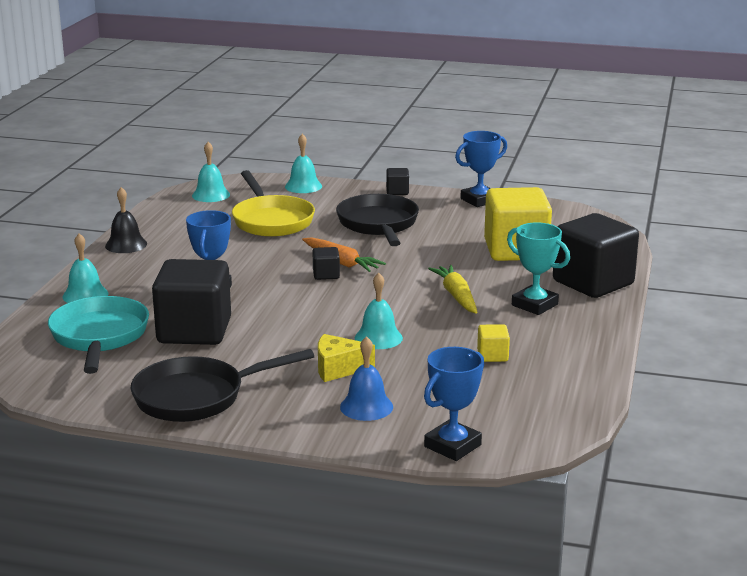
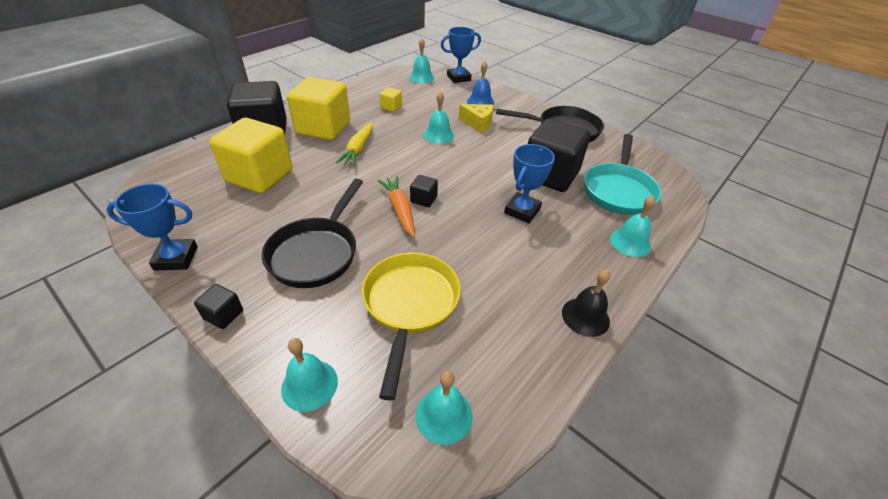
camera: 155 degrees left, 20 degrees up
turquoise trophy [507,222,570,315] -> yellow cube [287,77,350,140]
none -> turquoise bell [409,38,434,83]

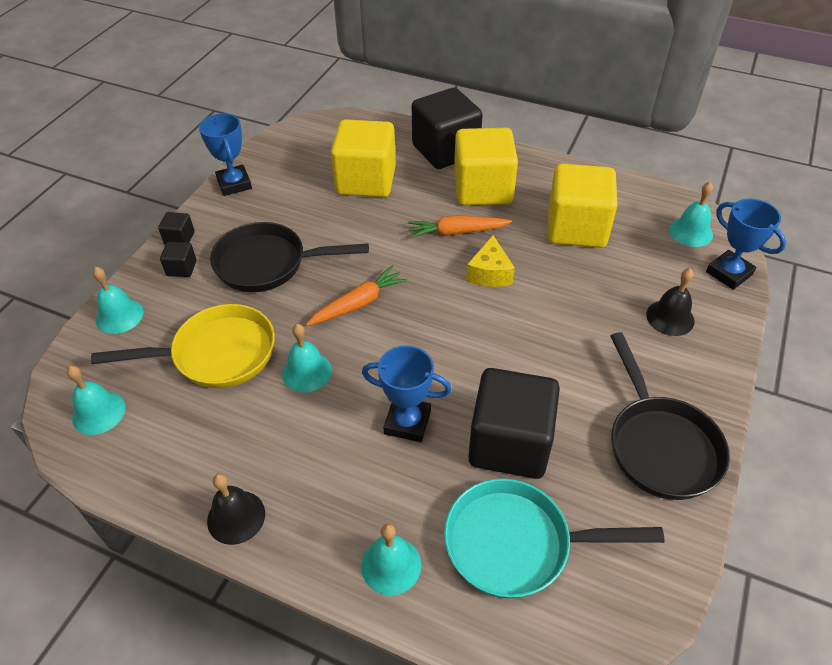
camera: 75 degrees right, 5 degrees up
yellow carrot [335,122,373,166] -> orange carrot [408,215,512,238]
yellow cube [380,87,402,112] -> yellow cube [547,164,618,248], size x2.37
black cube [410,175,438,207] -> black cube moved to [160,242,196,277]
turquoise bell [424,91,454,144] -> turquoise bell moved to [282,324,332,392]
yellow cheese [459,104,493,133] -> yellow cheese moved to [466,235,515,287]
blue bell [467,61,494,105] -> black bell [646,268,695,336]

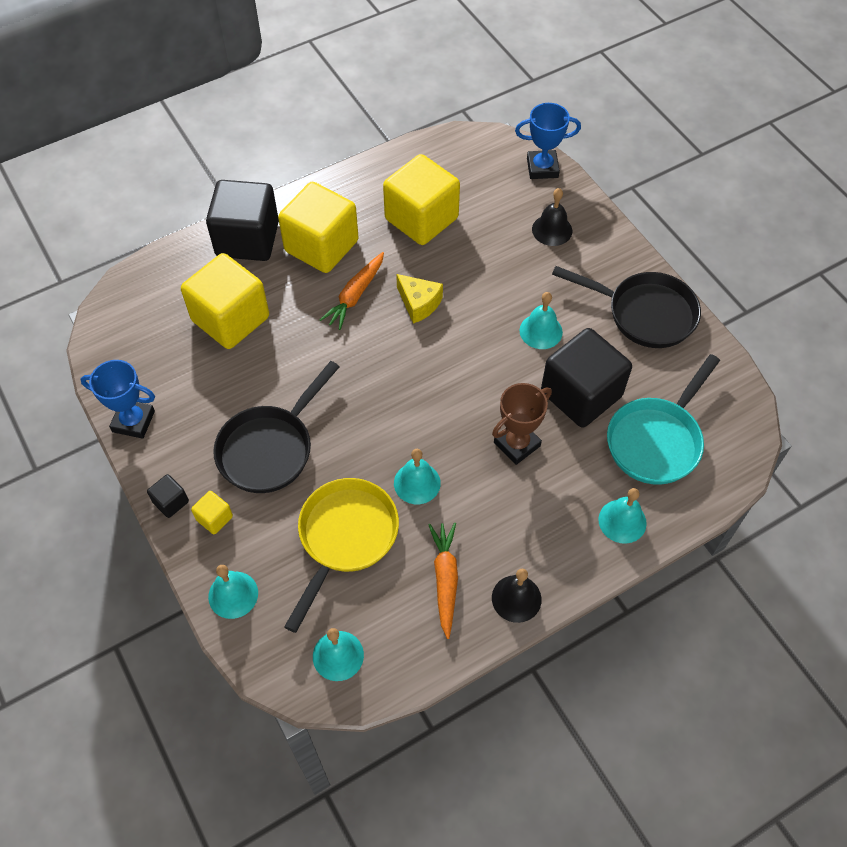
camera: 55 degrees left, 10 degrees up
black cube [160,242,196,277] -> yellow cube [191,491,233,534]
orange carrot [306,266,407,326] -> orange carrot moved to [428,523,458,639]
blue trophy [362,345,452,442] -> brown trophy [492,383,552,465]
turquoise bell [669,182,713,247] -> turquoise bell moved to [520,292,563,349]

